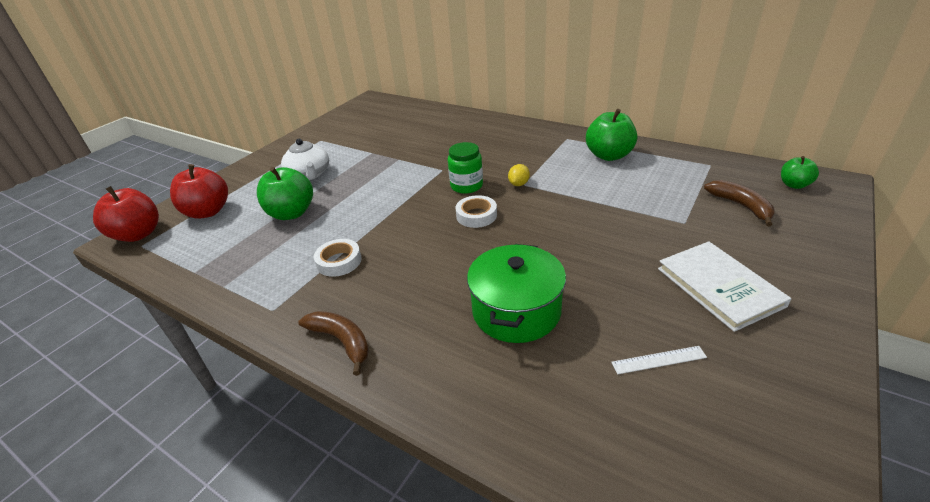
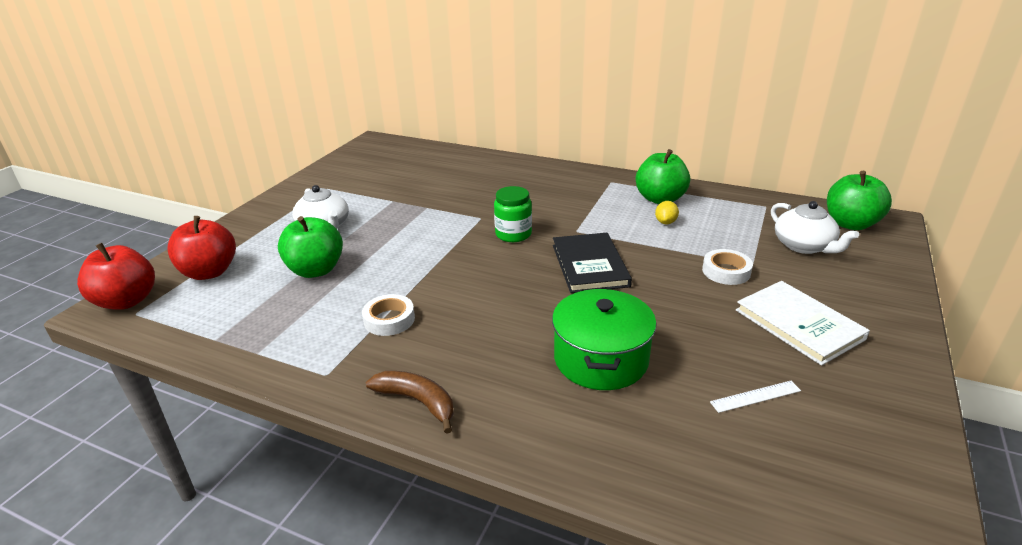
camera: 10 degrees left, 5 degrees down
white tape [455,195,497,228] -> white tape moved to [702,249,753,285]
yellow lemon [508,164,530,186] -> yellow lemon moved to [655,201,679,224]
brown banana [704,180,775,226] -> white teapot [771,201,859,254]
green apple [781,156,819,189] -> green apple [827,171,892,230], size x1.76
none -> black book [553,233,632,293]

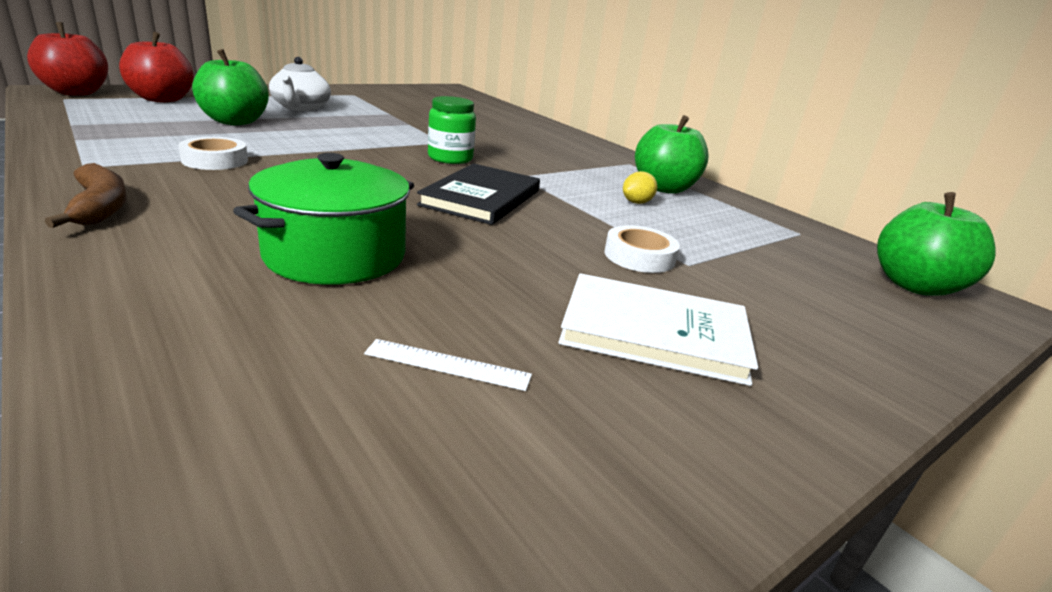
camera: 25 degrees right, 5 degrees down
white book [736,281,870,366] -> white book turned 75 degrees counterclockwise [558,273,758,386]
white teapot [771,201,859,254] -> none

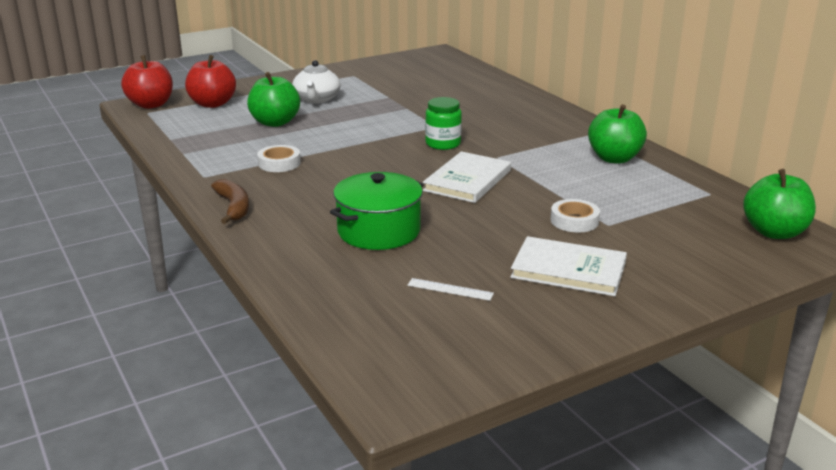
camera: 10 degrees right, 0 degrees up
black book [417,163,540,225] -> white book [423,151,511,203]
yellow lemon [623,171,657,204] -> none

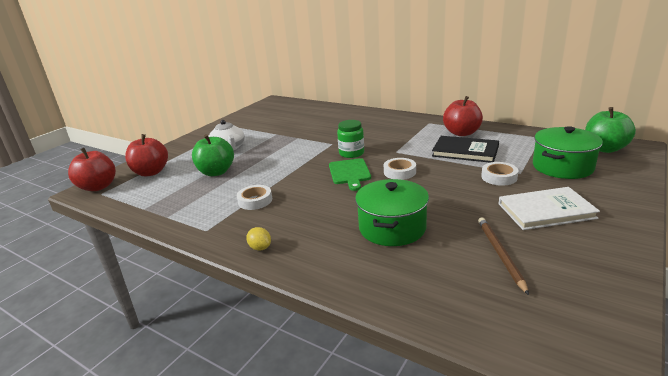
camera: 25 degrees left, 0 degrees up
brown banana [211,179,249,224] -> yellow lemon [246,227,271,251]
white ruler [407,278,494,301] -> brown pencil [478,217,529,295]
white book [423,151,511,203] -> white tape [384,158,416,180]
green apple [588,104,647,164] -> red apple [443,96,483,136]
none -> green cutting board [329,158,371,191]
none -> black book [432,136,499,163]
none -> green pot [533,126,603,179]

